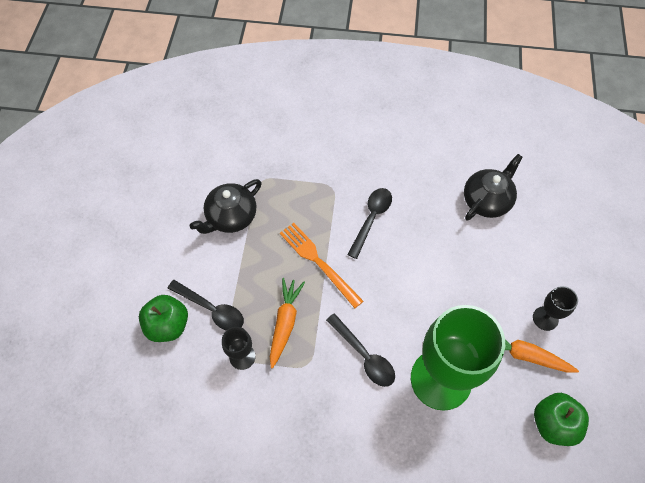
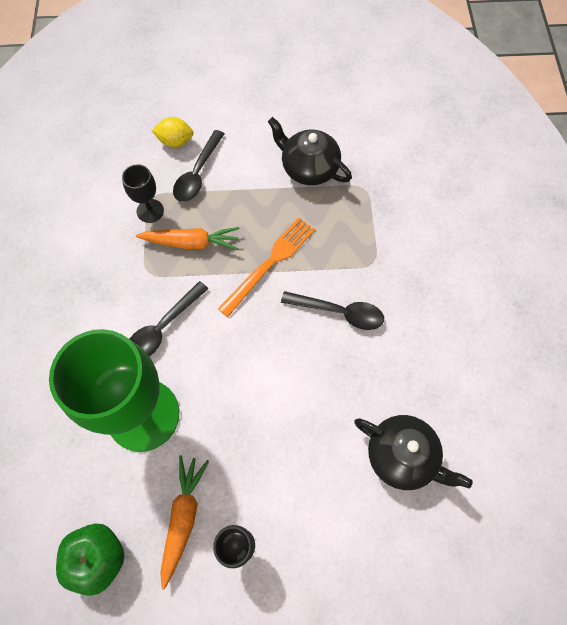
camera: 80 degrees right, 5 degrees up
green apple [139,295,188,342] -> yellow lemon [152,117,193,147]

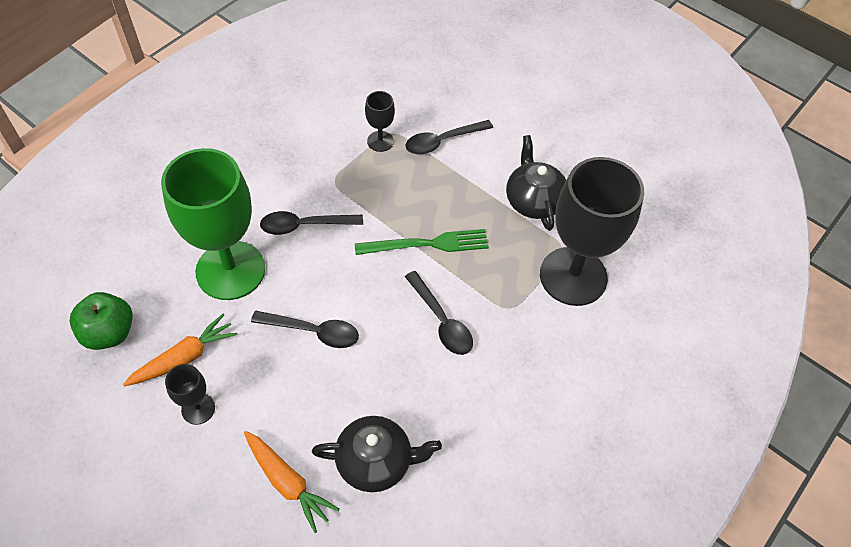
camera: 40 degrees right, 10 degrees down
orange carrot [136,227,240,250] -> orange carrot moved to [244,431,339,533]
yellow lemon [152,117,193,147] -> none
orange fork [218,218,315,317] -> green fork [355,229,489,255]
black teapot [354,415,473,490] -> black teapot turned 75 degrees counterclockwise [312,416,442,492]
none -> black spoon [251,311,359,348]
none -> black goblet [540,157,644,306]

